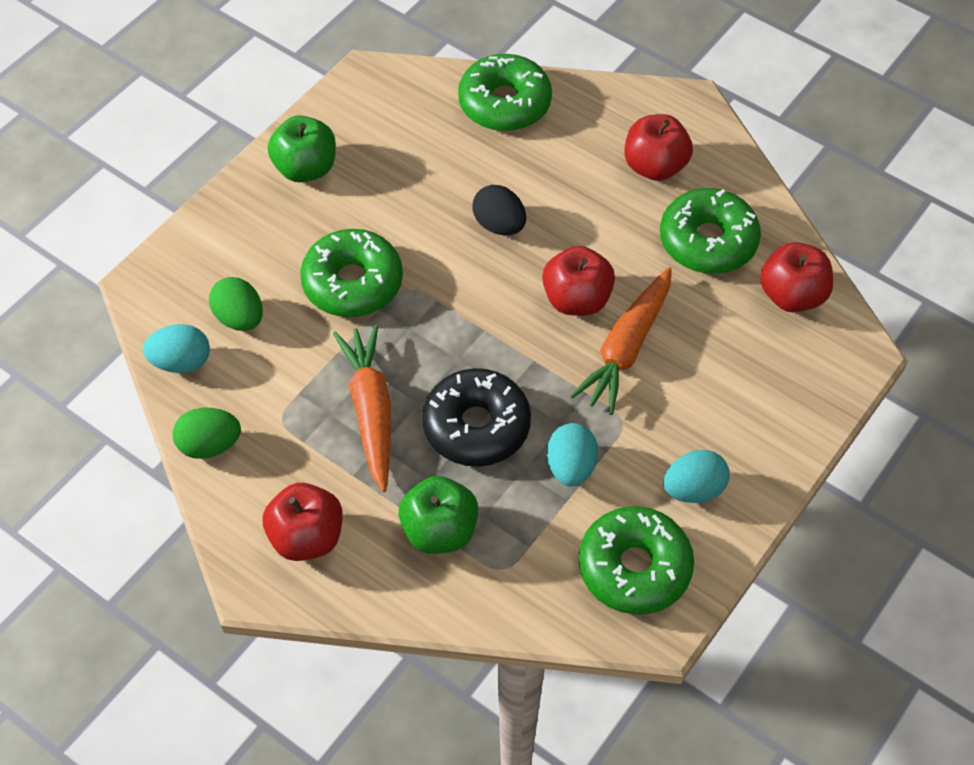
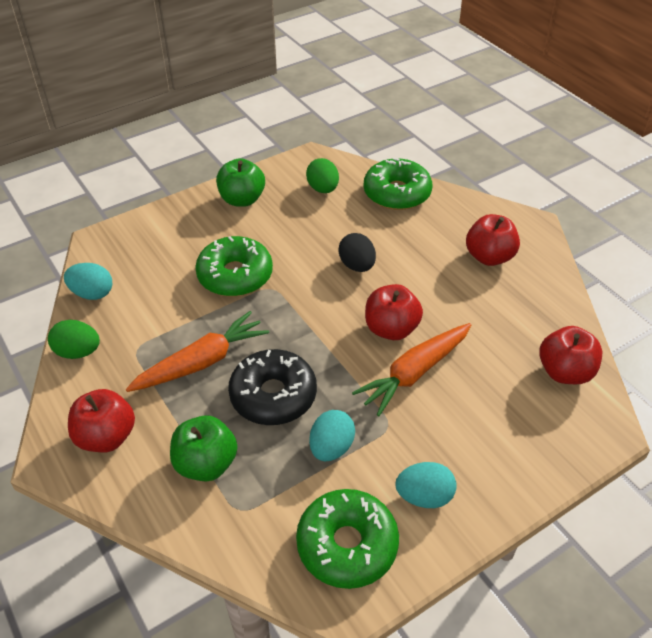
camera: 20 degrees right, 10 degrees down
green egg [209,277,263,331] -> green egg moved to [306,158,339,193]
orange carrot [333,325,391,492] -> orange carrot turned 45 degrees clockwise [126,311,269,392]
green donut [660,188,761,274] -> none

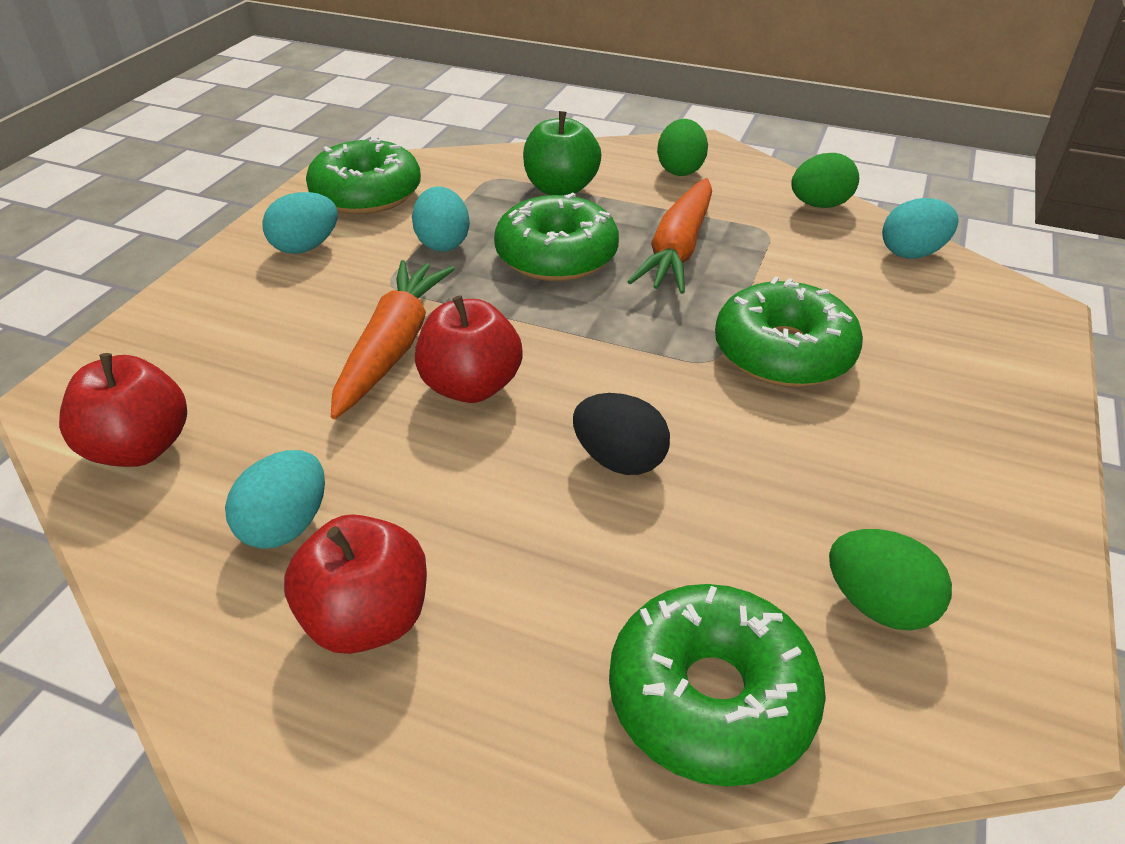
camera: 145 degrees right, 5 degrees down
red apple [68,389,135,452] -> green egg [657,119,708,176]
green apple [216,158,265,207] -> none
black donut [228,349,317,425] -> green donut [494,193,619,281]
none -> turquoise egg [225,450,325,549]

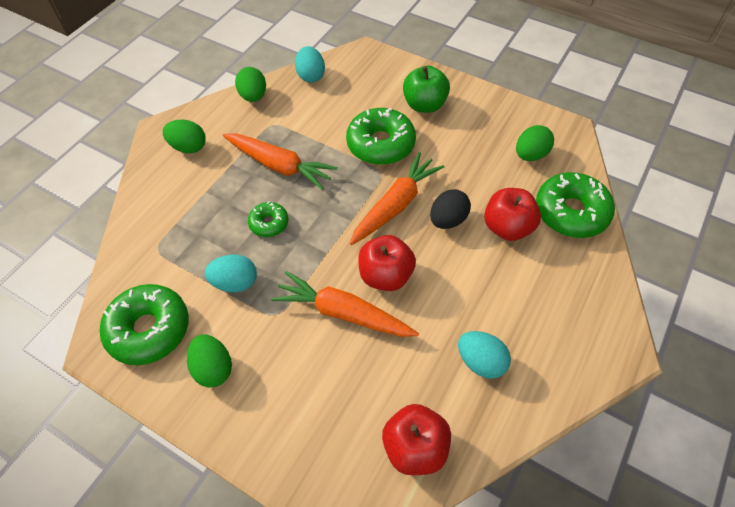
camera: 80 degrees left, 15 degrees up
turquoise egg [262,192,338,254] -> green egg [187,334,232,388]
red apple [284,514,427,654] -> red apple moved to [484,188,541,241]
green donut [494,193,619,281] -> green donut [248,202,288,237], size x0.53
green apple [523,111,601,195] -> green apple moved to [403,66,450,113]
none -> orange carrot [350,152,444,245]

